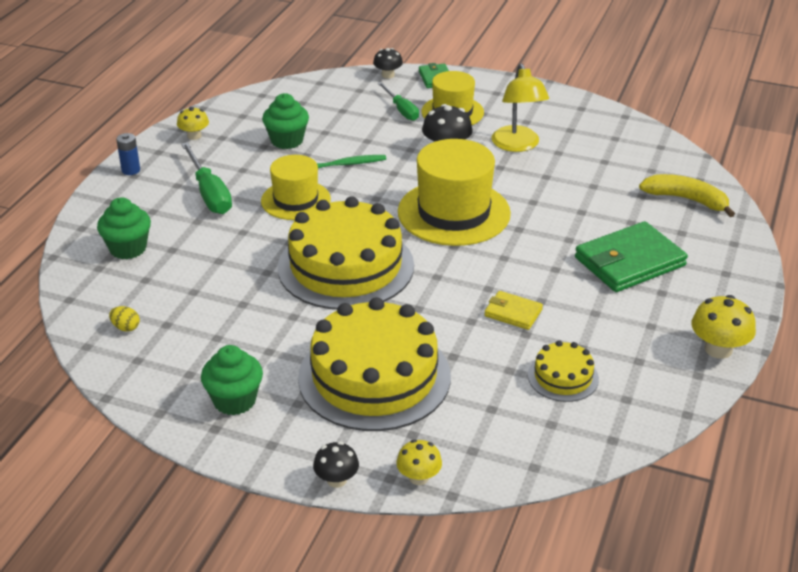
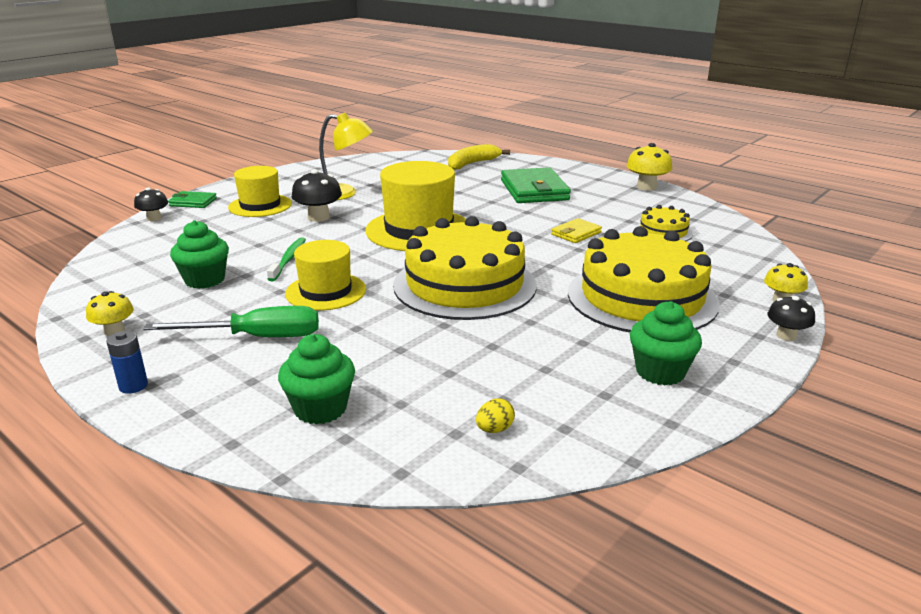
camera: 70 degrees left, 10 degrees down
green screwdriver [378,82,419,121] -> none

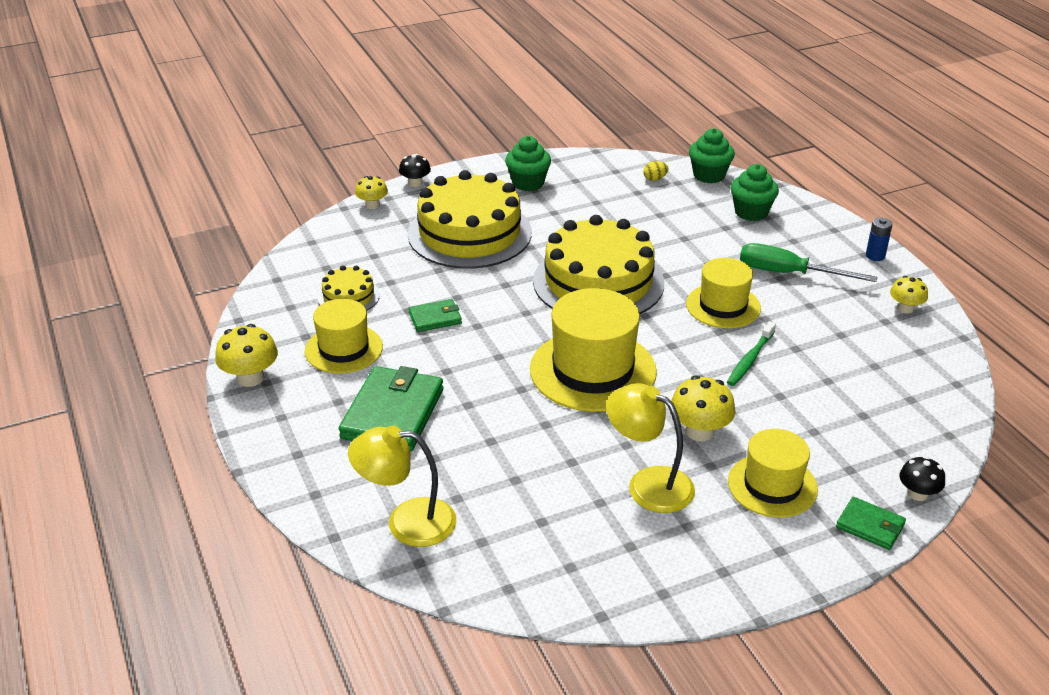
camera: 155 degrees left, 10 degrees up
green cupcake [170,220,229,289] -> green cupcake moved to [689,128,735,183]
black mushroom [292,169,342,222] -> yellow mushroom [671,376,735,441]
yellow banana [448,144,510,170] -> yellow lamp [348,425,457,547]
yellow wallet [551,218,602,243] -> green wallet [409,299,462,332]
none -> yellow hat [305,299,383,374]

